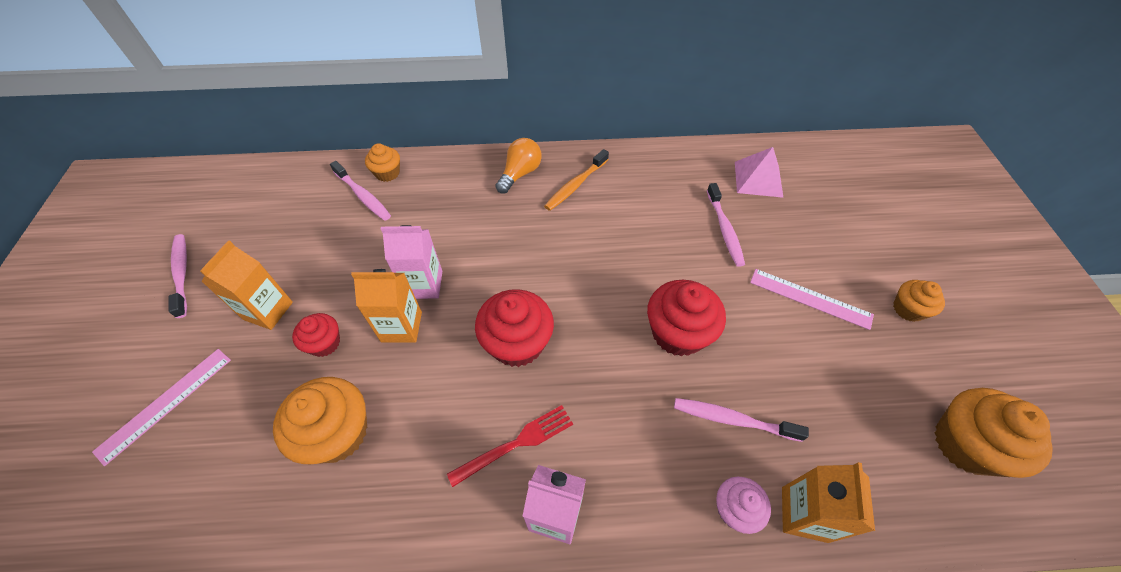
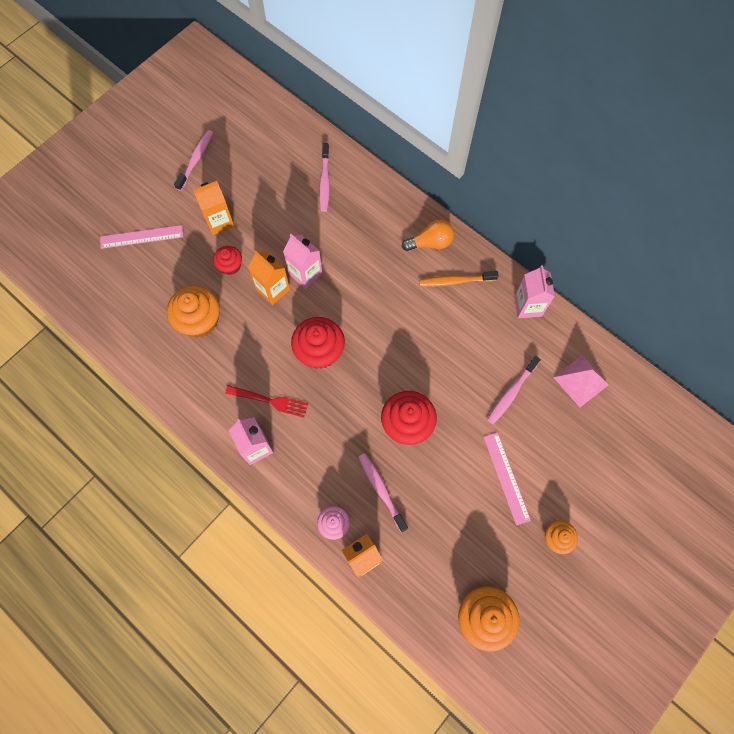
camera: 45 degrees right, 15 degrees up
orange cupcake [365,143,400,182] -> none
none -> pink carton [514,265,555,318]

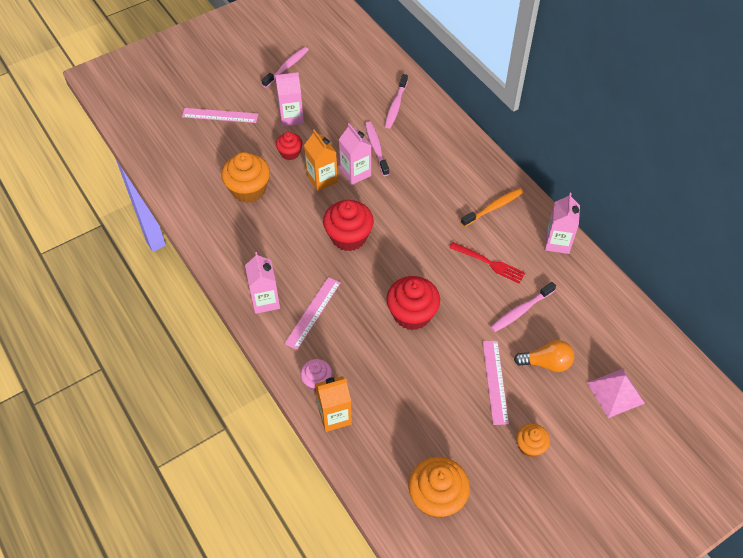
camera: 15 degrees right, 15 degrees down
orange carton [193,181,234,235] -> pink carton [275,72,304,127]
red fork [225,385,308,418] -> red fork moved to [449,242,525,284]
pink toothbrush [358,453,408,532] -> pink toothbrush moved to [365,122,389,176]
orange light bulb [402,220,454,251] -> orange light bulb moved to [514,340,574,372]
orange toothbrush [419,271,499,286] -> orange toothbrush turned 135 degrees clockwise [461,188,523,227]
pink pyramid [553,355,609,407] -> pink pyramid moved to [587,369,645,418]
none -> pink ruler [284,277,341,350]

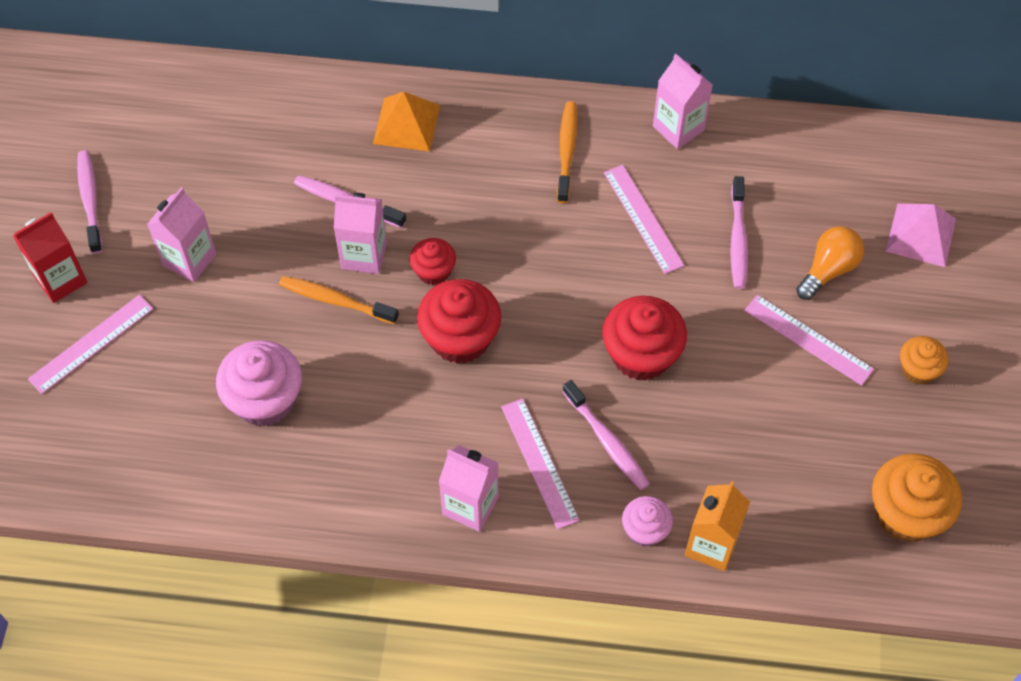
camera: 50 degrees left, 5 degrees up
orange cupcake [221,152,270,203] -> pink cupcake [216,340,302,426]
red cupcake [276,132,302,160] -> red cupcake moved to [410,238,456,285]
orange carton [304,130,338,191] -> orange toothbrush [279,276,399,324]
pink toothbrush [385,74,408,128] -> pink toothbrush moved to [562,380,650,490]
red fork [449,242,525,284] -> pink ruler [604,165,684,274]
none -> red carton [13,212,88,303]
none -> orange pyramid [373,92,440,152]

